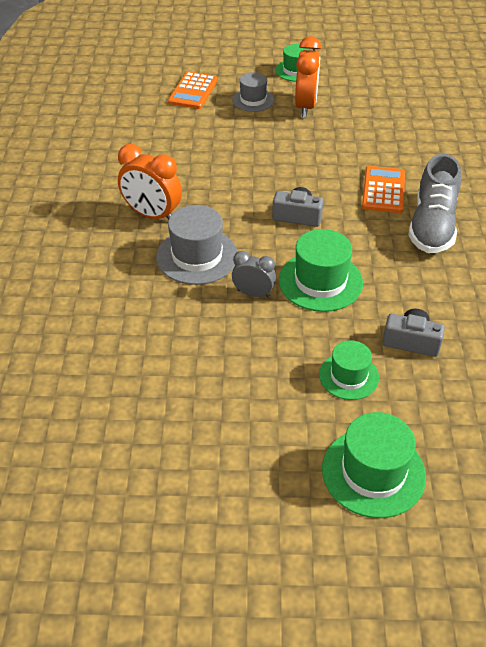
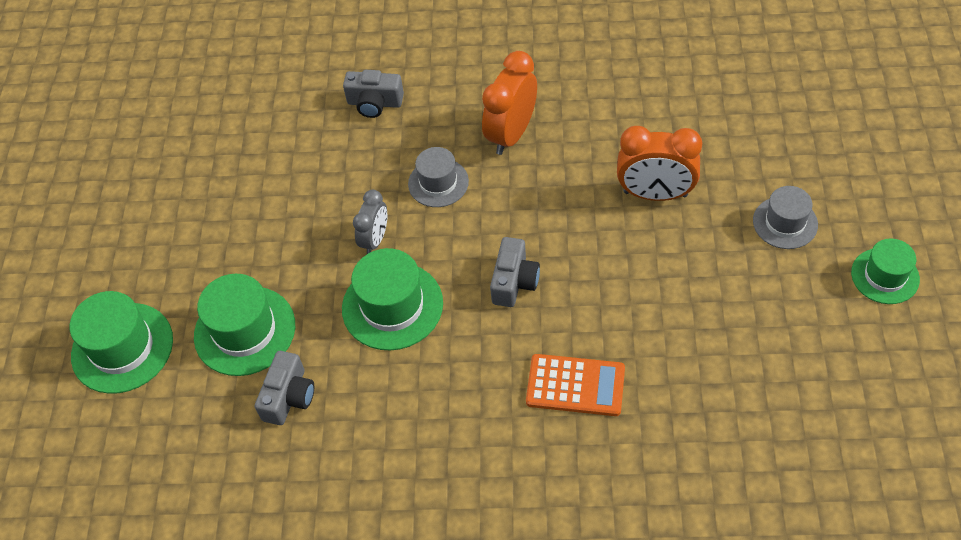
camera: 95 degrees right, 10 degrees up
grey hat [156,205,238,285] -> grey hat [408,147,469,207], size x0.64
orange calculator [168,72,218,109] -> none
orange clock [295,36,321,117] -> orange clock moved to [617,126,702,201]
green hat [319,340,379,400] -> green hat [194,274,295,376], size x1.56
grey shoe [408,154,461,253] -> none
none -> grey camera [343,70,404,118]

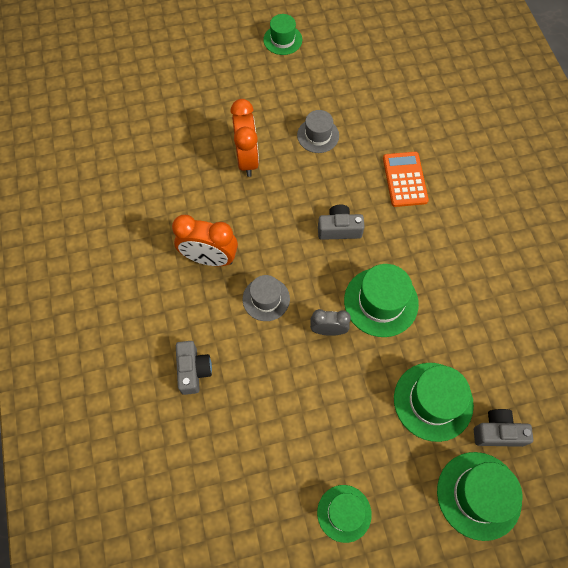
camera: 110 degrees left, 10 degrees up
grey camera [255,351,314,425] -> grey camera moved to [474,409,533,447]
grey hat [753,186,818,249] -> grey hat moved to [297,110,339,153]
none -> green hat [317,485,372,543]

